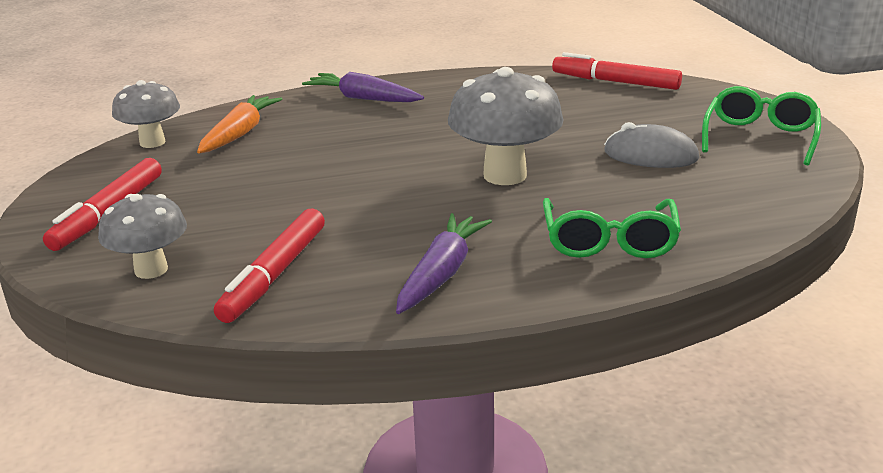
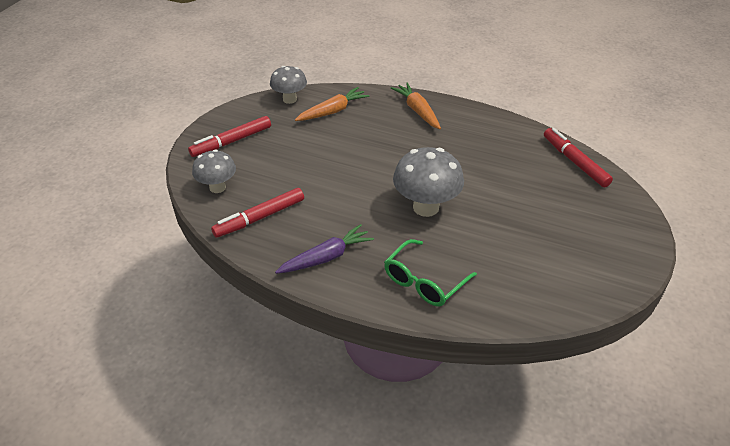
camera: 35 degrees right, 15 degrees up
purple carrot [302,72,424,102] -> orange carrot [391,83,441,129]
grey mouse [604,122,699,168] -> none
green glasses [702,86,821,166] -> none

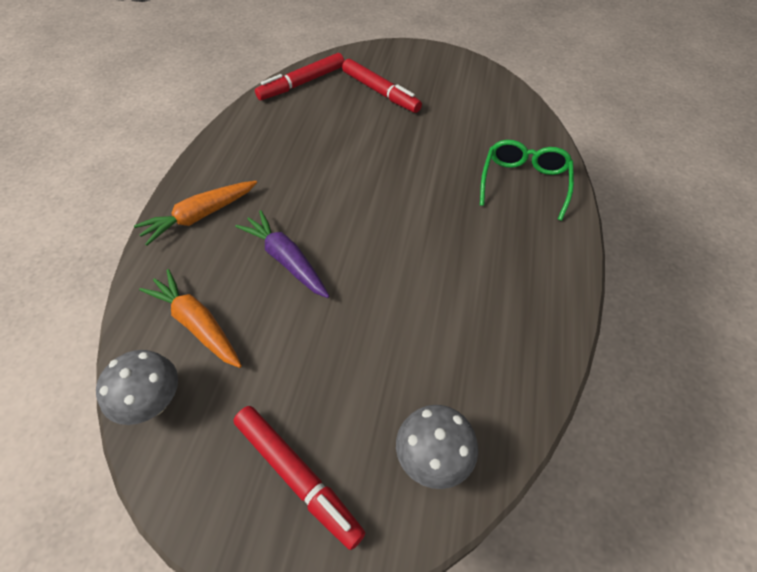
camera: 100 degrees left, 10 degrees up
red marker [211,188,304,238] -> red marker moved to [342,59,422,113]
purple carrot [275,224,374,274] -> purple carrot moved to [235,210,329,298]
green glasses [384,239,477,307] -> green glasses turned 105 degrees counterclockwise [480,140,574,221]
grey mushroom [393,147,464,217] -> none

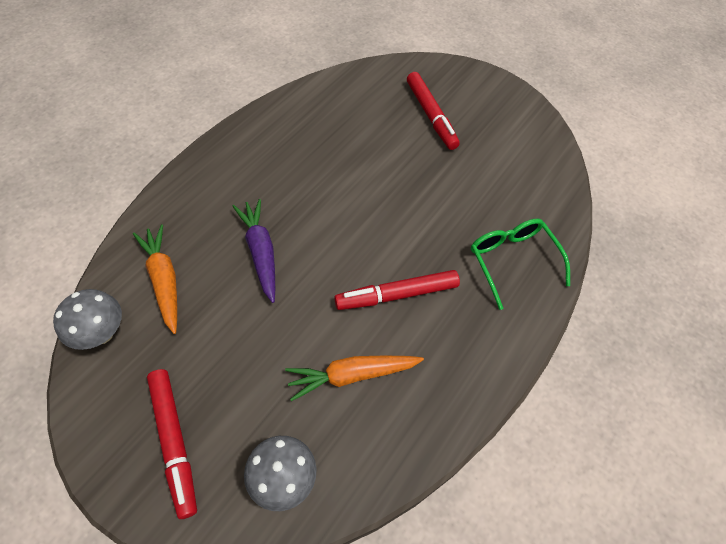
camera: 20 degrees right, 5 degrees up
orange carrot [134,181,257,246] -> orange carrot moved to [285,355,424,401]
red marker [255,53,344,100] -> red marker moved to [334,270,460,310]
green glasses [480,140,574,221] -> green glasses turned 60 degrees counterclockwise [471,219,570,310]

